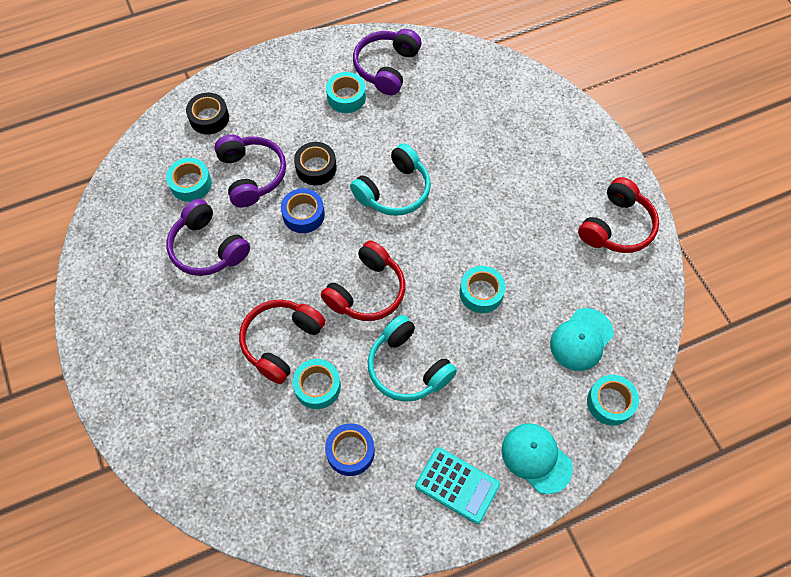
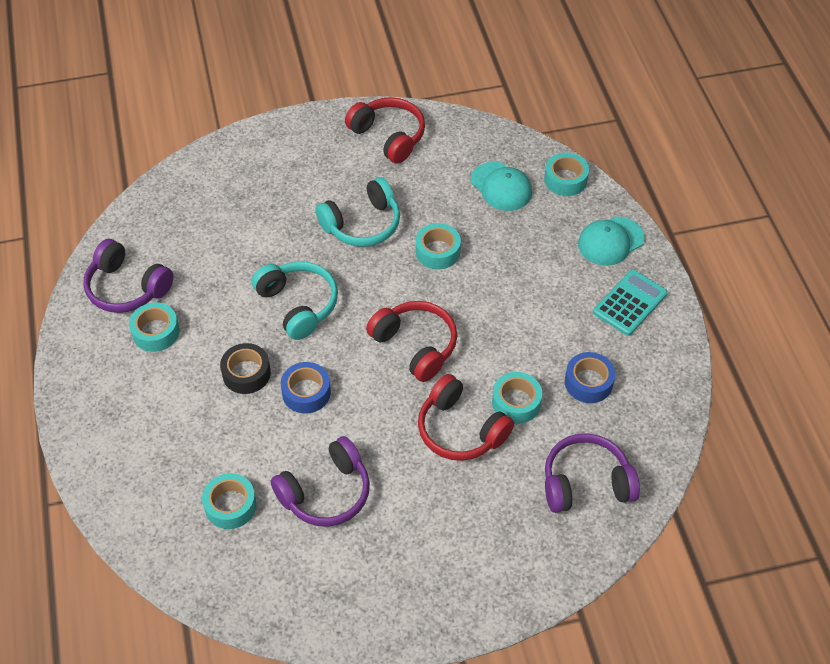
camera: 80 degrees left, 10 degrees down
black tape [186,93,229,135] -> none
purple headphones [214,135,286,207] -> purple headphones moved to [545,433,640,513]
turquoise headphones [367,315,457,402] -> turquoise headphones moved to [315,177,400,247]

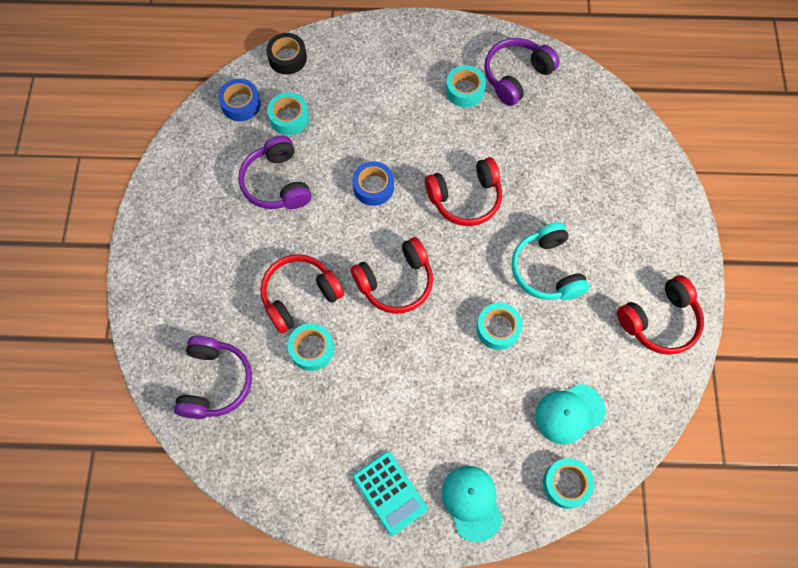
camera: 105 degrees right, 15 degrees up
black tape [220,343,271,394] -> black tape moved to [266,33,307,75]
turquoise headphones [252,261,338,340] -> red headphones [425,157,502,226]
blue tape [565,352,615,403] -> blue tape moved to [218,79,261,121]

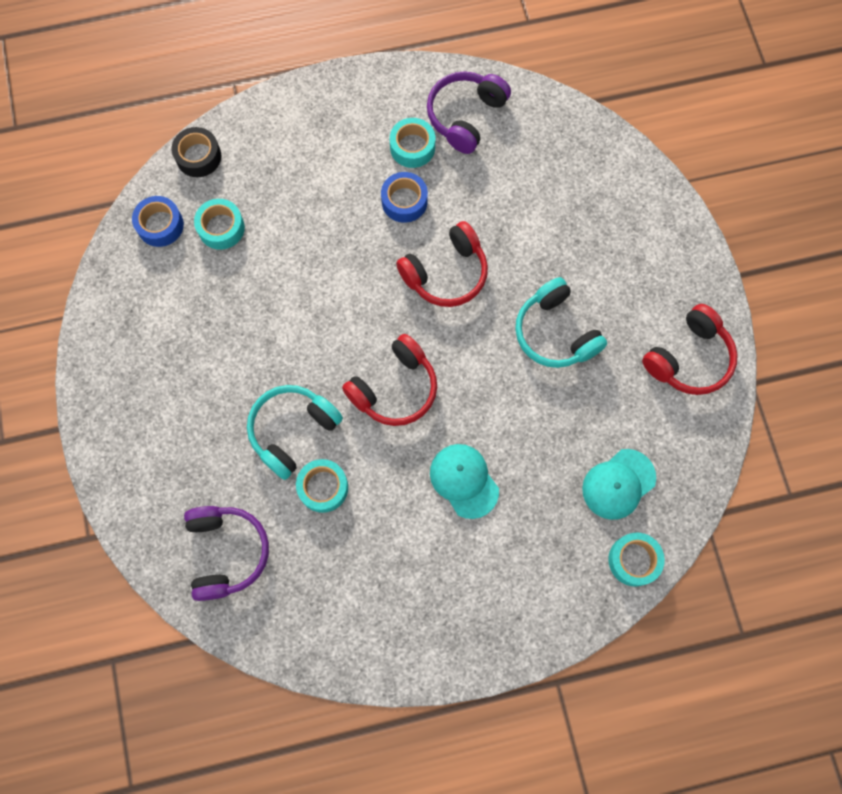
camera: 15 degrees left, 5 degrees up
purple headphones [238,136,311,209] -> none
red headphones [260,254,344,333] -> turquoise headphones [247,385,343,480]
blue tape [352,161,394,206] -> blue tape moved to [381,172,428,223]
turquoise calculator [353,451,428,536] -> none
turquoise cap [442,466,503,542] -> turquoise cap moved to [430,444,499,519]
turquoise tape [476,303,523,350] -> none

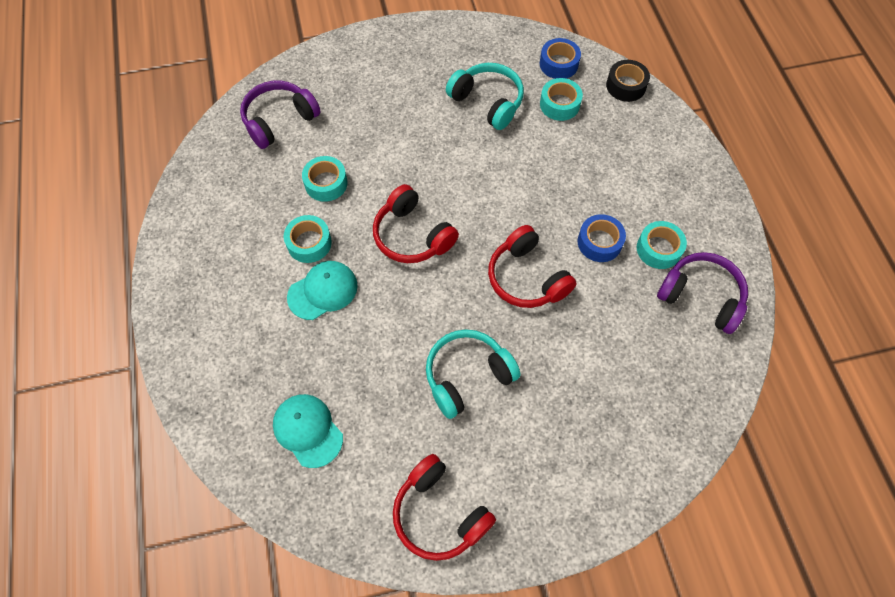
camera: 90 degrees right, 10 degrees down
purple headphones [184,506,269,601] -> purple headphones turned 150 degrees clockwise [240,80,321,149]
turquoise headphones [247,385,343,480] -> turquoise headphones moved to [446,63,524,130]
turquoise tape [608,533,665,587] -> turquoise tape moved to [284,215,332,263]

